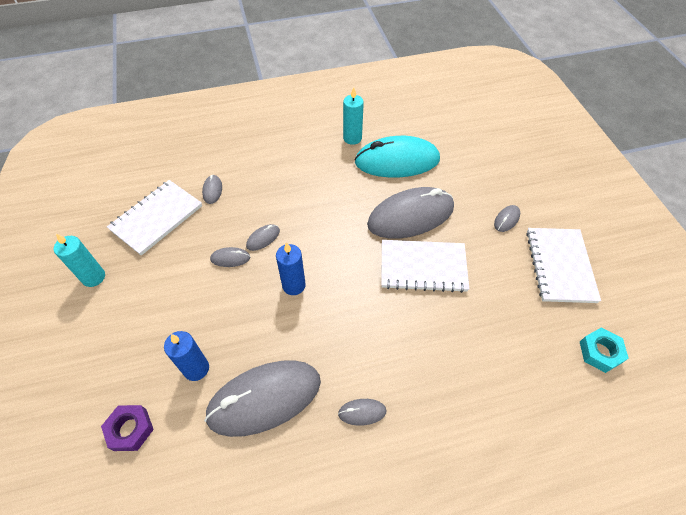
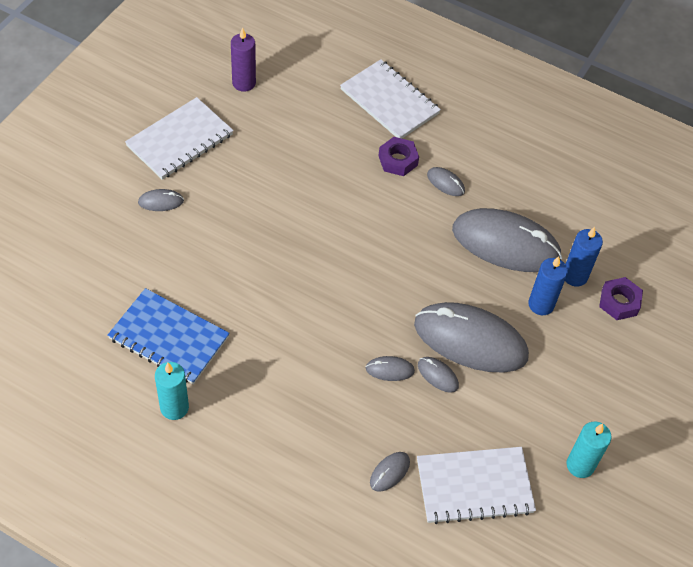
camera: 140 degrees left, 0 degrees up
blue candle [276,242,306,295] -> blue candle moved to [565,227,603,287]
turquoise mouse [354,136,440,178] -> blue notebook [108,288,230,384]
grey mouse [367,187,454,239] -> grey mouse moved to [414,302,529,373]
white notebook [381,240,469,293] -> white notebook moved to [340,59,441,138]
turquoise nut [580,327,629,373] -> purple candle [231,27,256,92]
none -> purple nut [378,137,419,176]

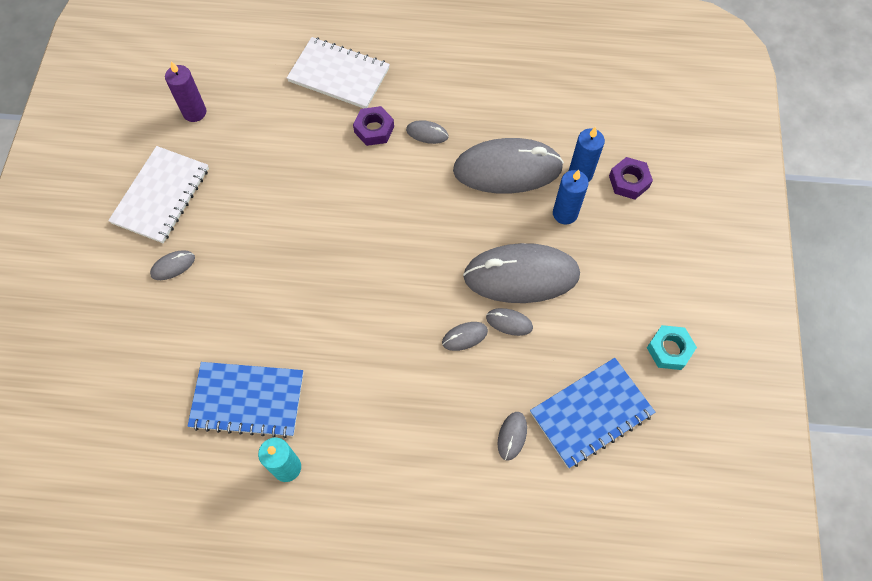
camera: 20 degrees left, 10 degrees up
white notebook [417,447,536,524] -> blue notebook [530,358,655,468]
turquoise candle [566,422,612,478] -> turquoise nut [647,325,697,370]

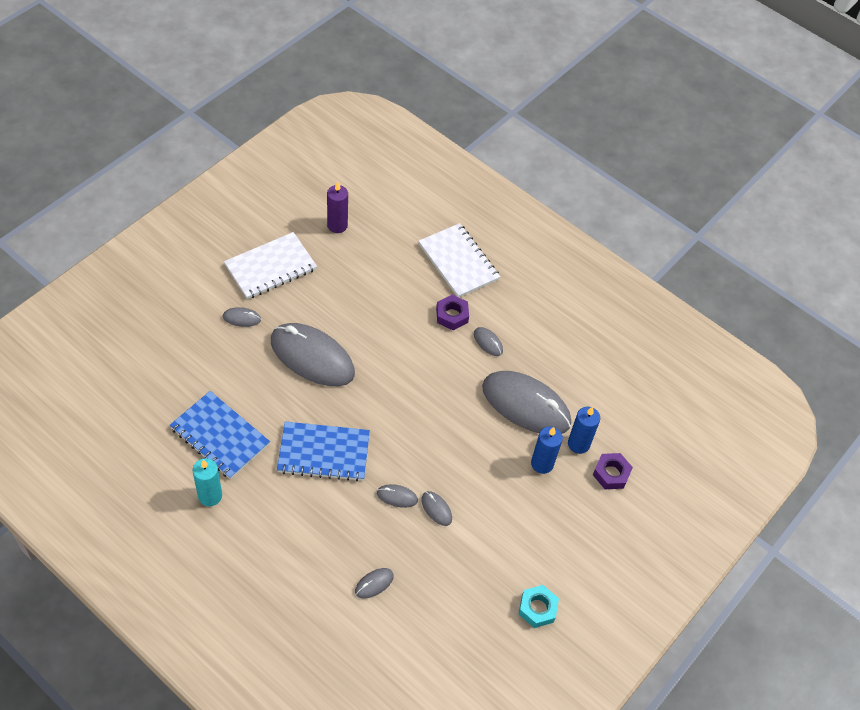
camera: 30 degrees right, 10 degrees down
grey mouse [463,243,580,303] -> grey mouse moved to [271,323,355,386]
blue notebook [530,358,655,468] -> blue notebook moved to [277,422,370,481]

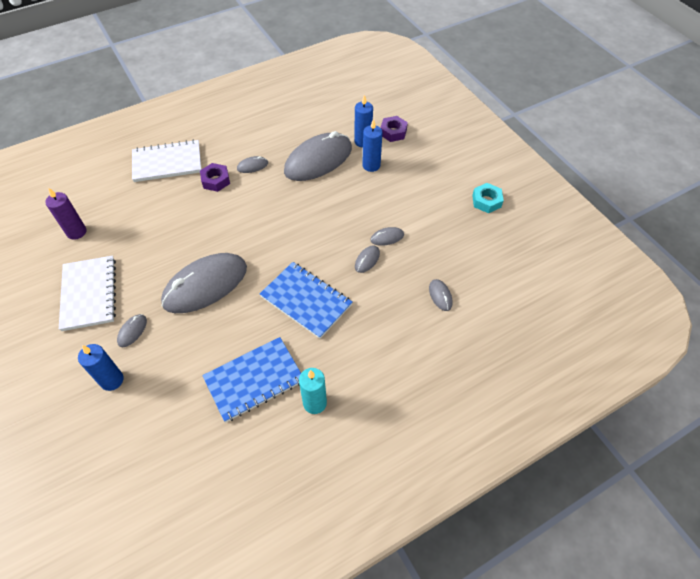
camera: 65 degrees left, 0 degrees up
blue notebook [277,422,370,481] -> blue notebook turned 75 degrees counterclockwise [260,262,352,339]
none -> blue candle [78,344,124,391]

